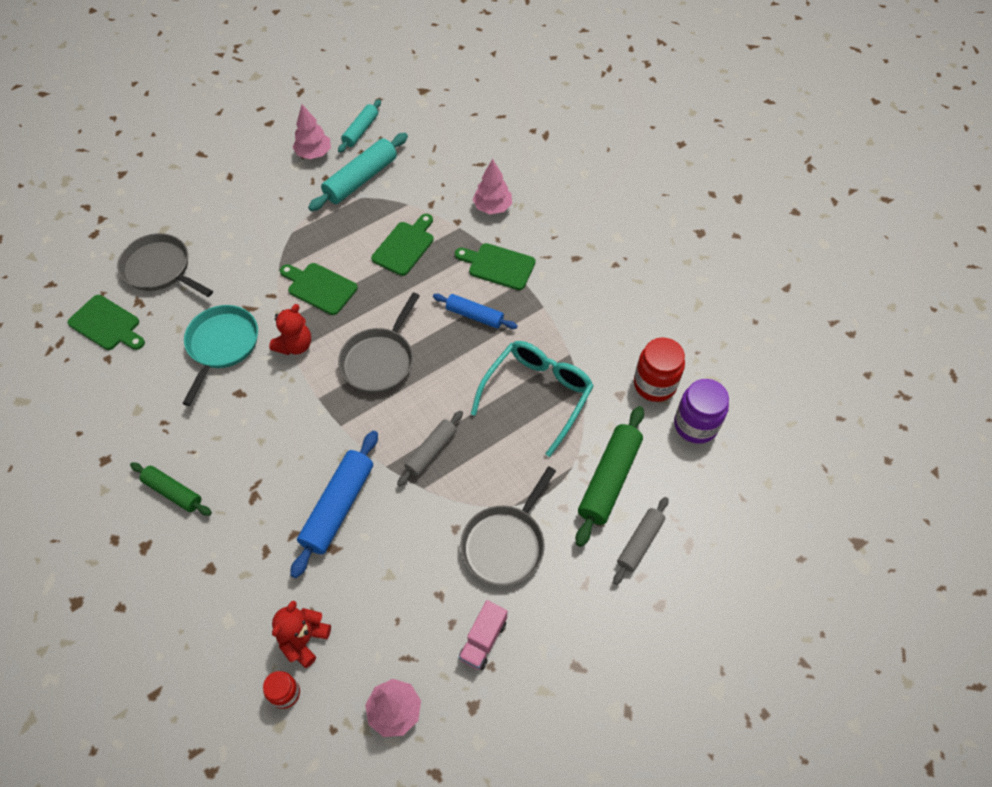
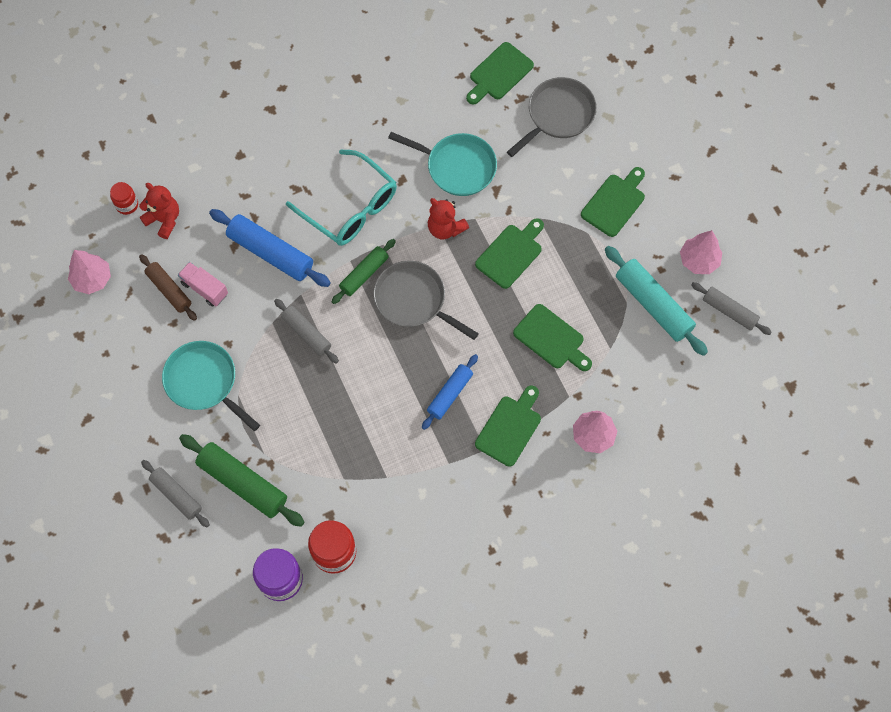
camera: 100 degrees right, 10 degrees up
green rolling pin [130,462,212,516] -> green rolling pin moved to [332,239,396,304]
turquoise rolling pin [338,99,381,153] -> grey rolling pin [691,282,772,335]
pink truck [459,600,507,670] -> pink truck moved to [178,262,228,306]
grey pan [460,466,556,586] -> turquoise pan [162,341,260,431]
turquoise glasses [471,341,594,457] -> turquoise glasses moved to [286,149,397,246]
none -> brown rolling pin [139,254,197,321]
none -> green cutting board [581,167,645,237]

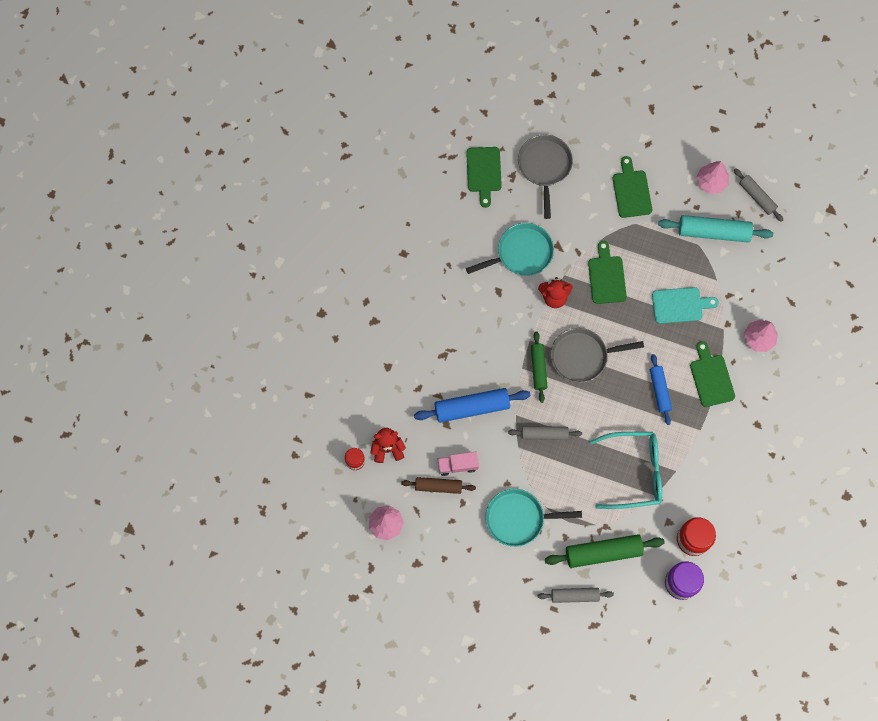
camera: 45 degrees left, 5 degrees up
turquoise glasses [286,149,397,246] -> turquoise glasses moved to [590,432,662,509]
green cutting board [513,304,592,371] -> turquoise cutting board [652,287,719,324]
grey rolling pin [691,282,772,335] -> grey rolling pin turned 60 degrees clockwise [734,168,783,222]

